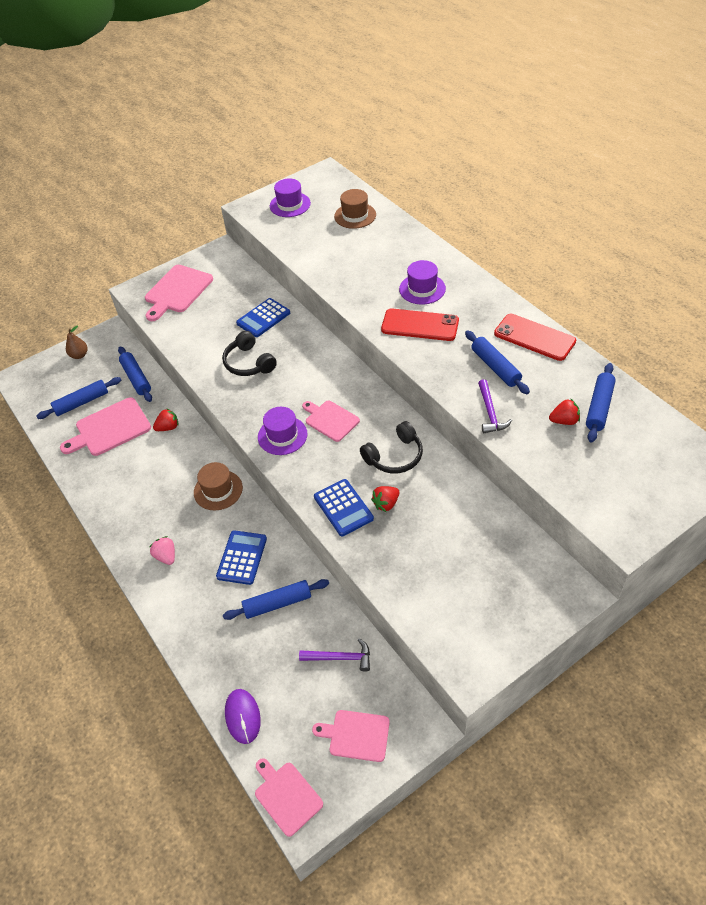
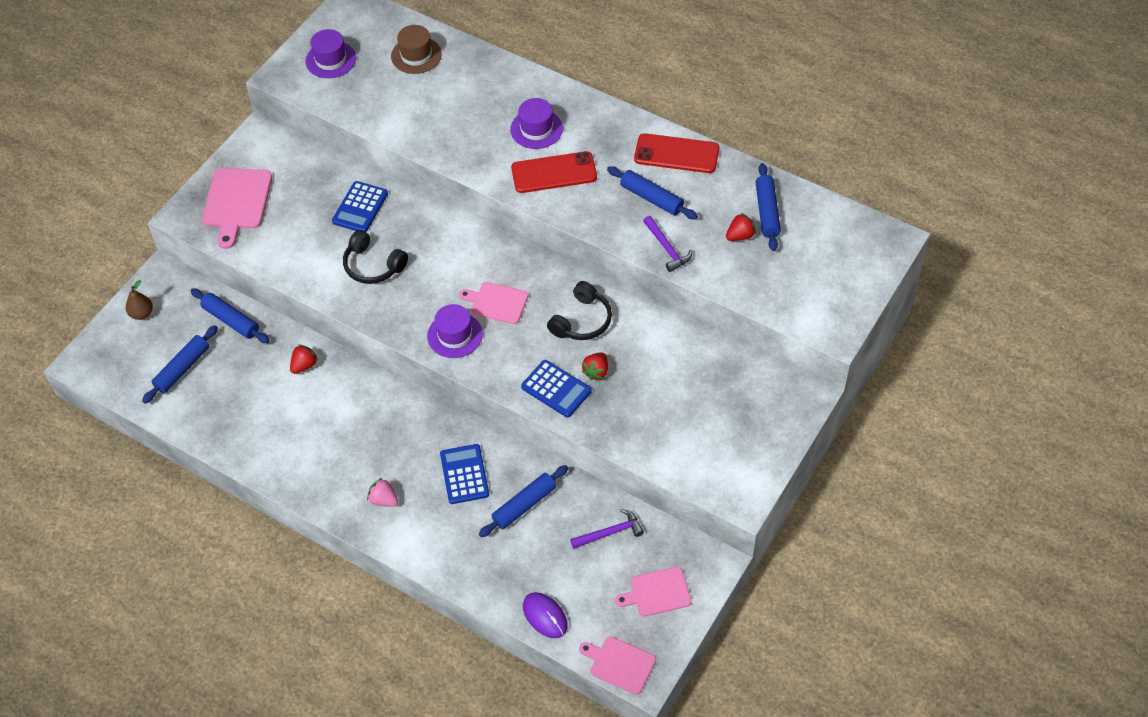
camera: 25 degrees left, 5 degrees up
pink cutting board [60,397,151,456] -> none
brown hat [194,462,243,510] -> none

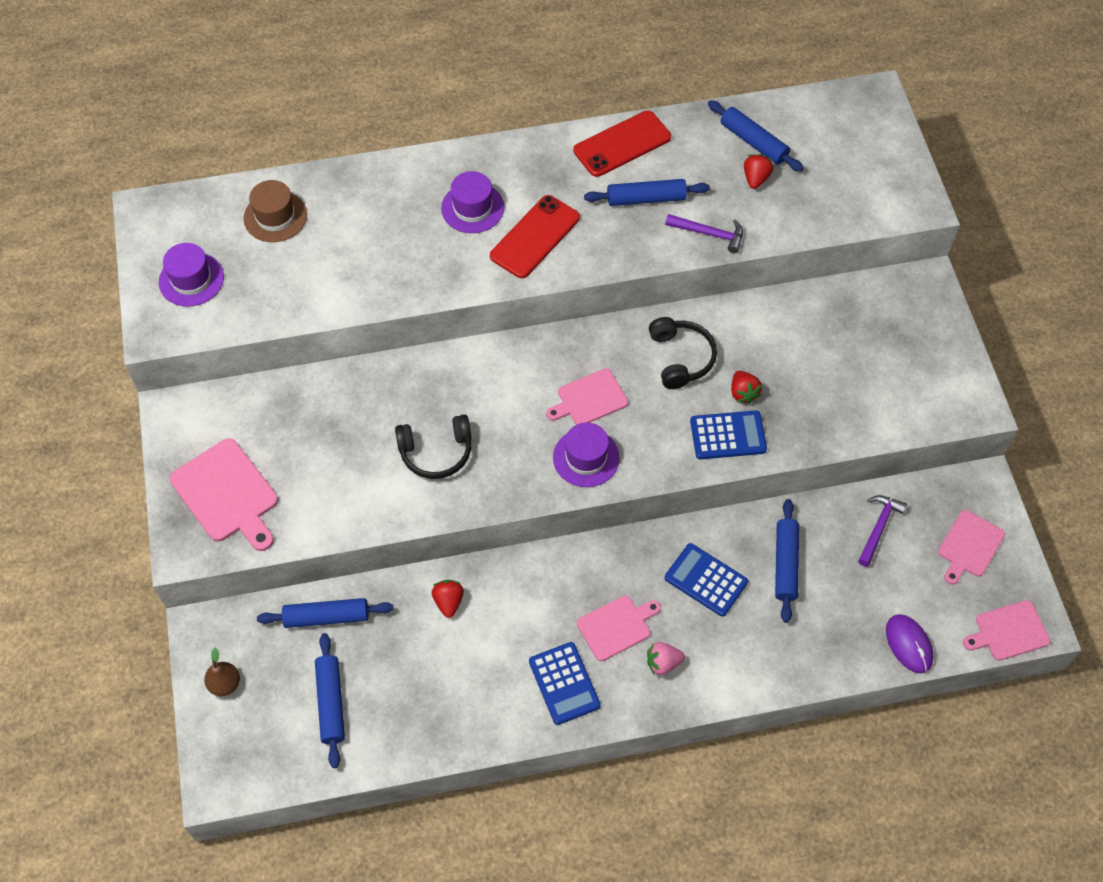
camera: 45 degrees left, 5 degrees up
blue calculator [332,181,388,232] -> blue calculator moved to [529,642,601,725]
purple mouse [523,592,568,638] -> purple mouse turned 60 degrees clockwise [886,614,933,674]
none -> pink cutting board [577,596,661,661]

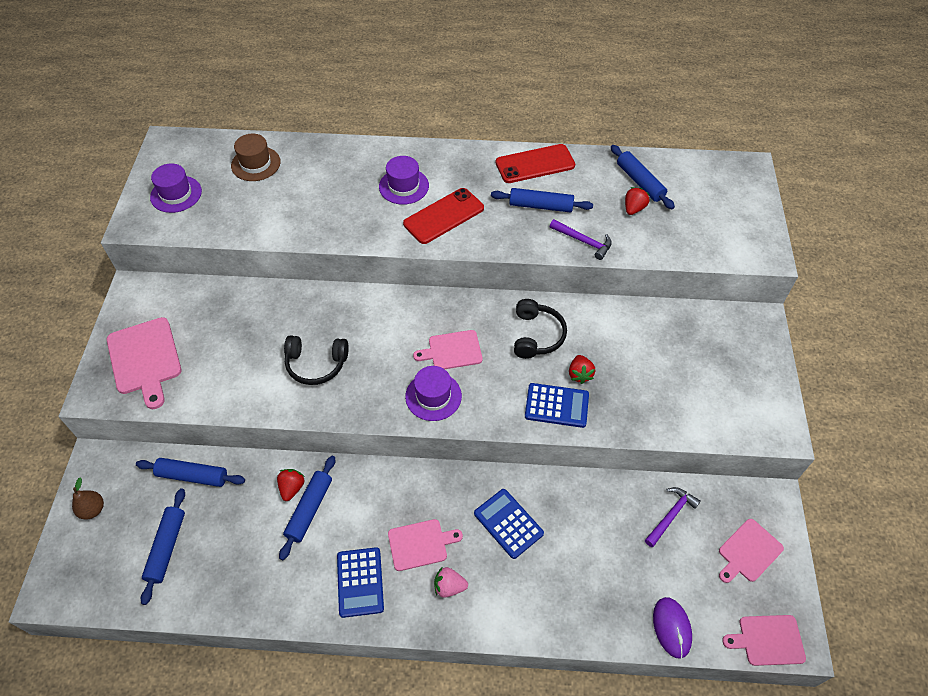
camera: 15 degrees right, 5 degrees down
blue rolling pin [775,499,799,623] -> blue rolling pin moved to [279,456,335,560]

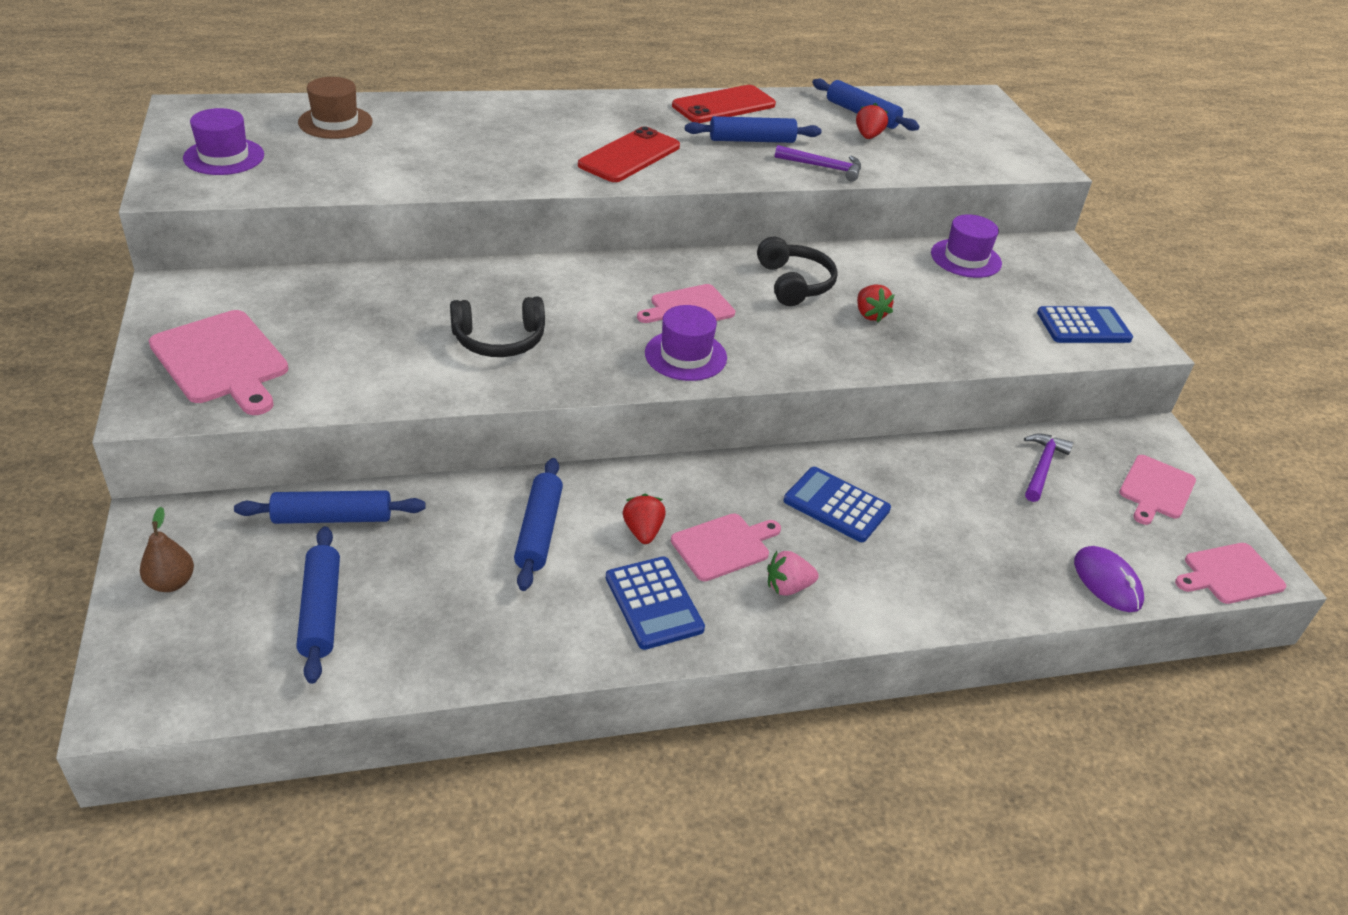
camera: 20 degrees left, 15 degrees down
red strawberry [277,469,305,501] -> red strawberry moved to [623,494,666,544]
purple hat [379,156,429,205] -> purple hat moved to [931,214,1002,278]
blue calculator [525,383,589,428] -> blue calculator moved to [1037,306,1133,343]

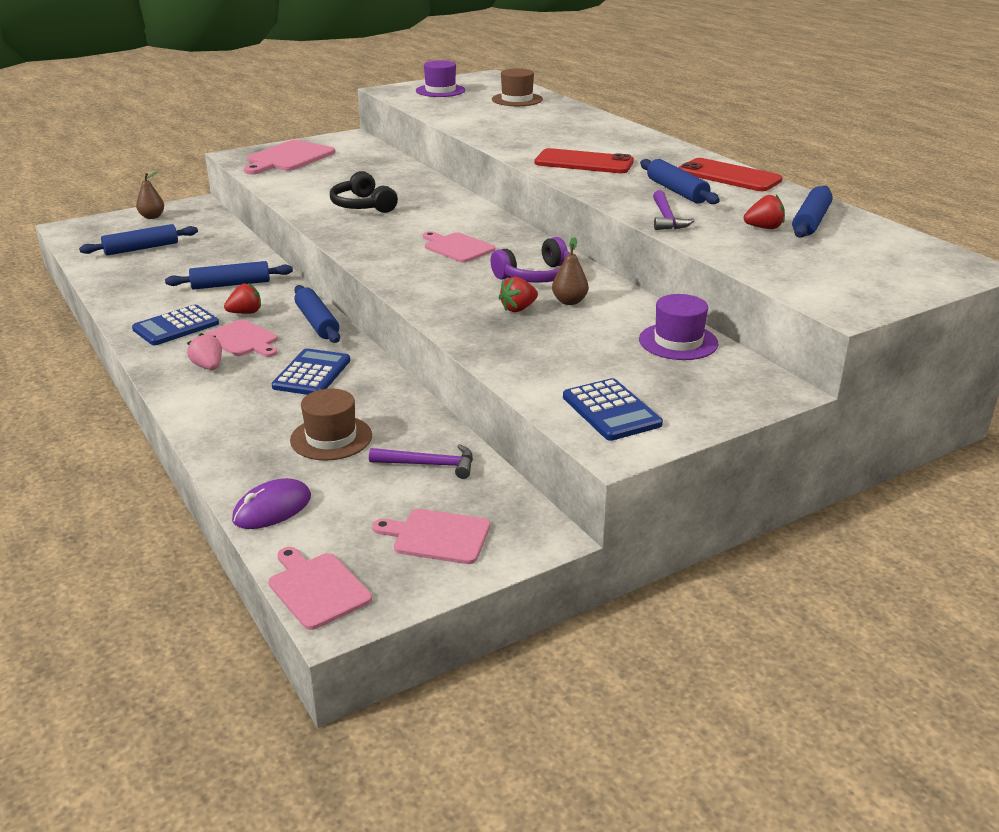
camera: 75 degrees right, 10 degrees down
blue rolling pin [234,490,426,524] -> blue rolling pin moved to [294,285,340,343]
purple hat [645,305,727,381] -> none
black headphones [757,236,838,306] -> purple headphones [490,237,570,283]
none -> brown hat [290,389,372,460]
none -> brown pear [552,237,589,305]

